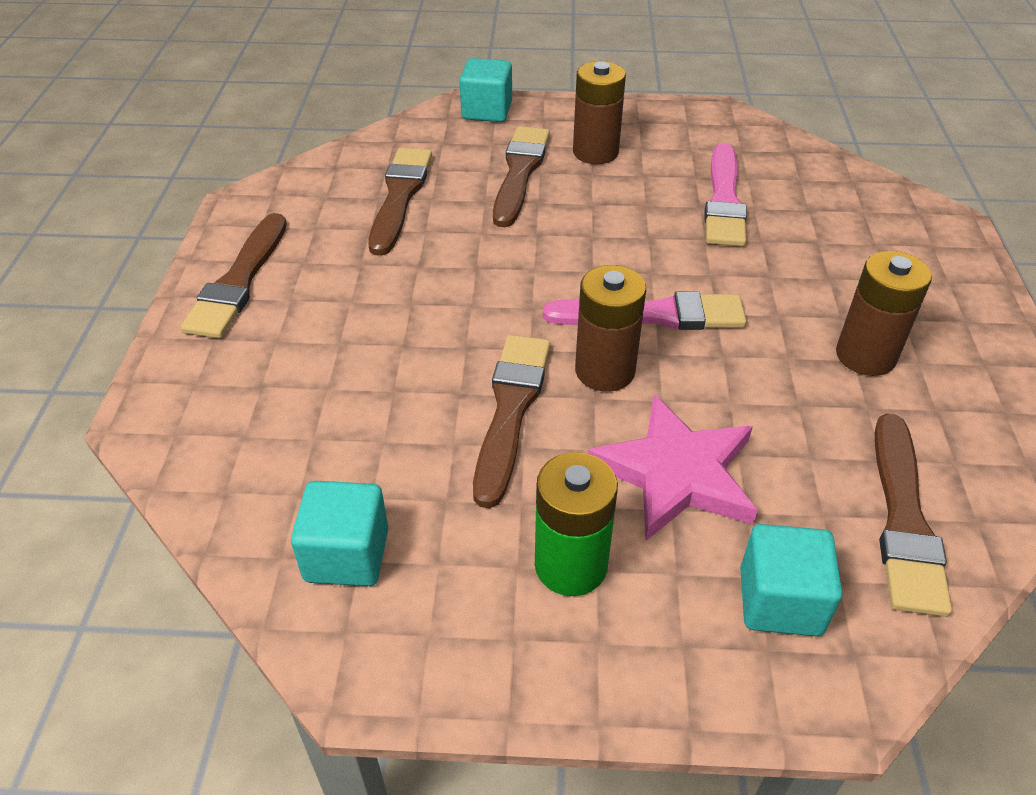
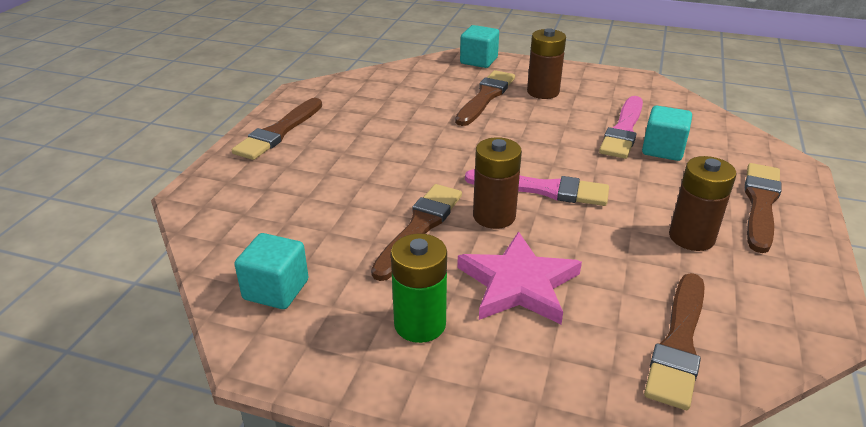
camera: 15 degrees right, 10 degrees down
brown brush [368,148,432,256] -> brown brush moved to [744,163,782,253]
turquoise cube [740,524,842,636] -> turquoise cube moved to [642,106,692,161]

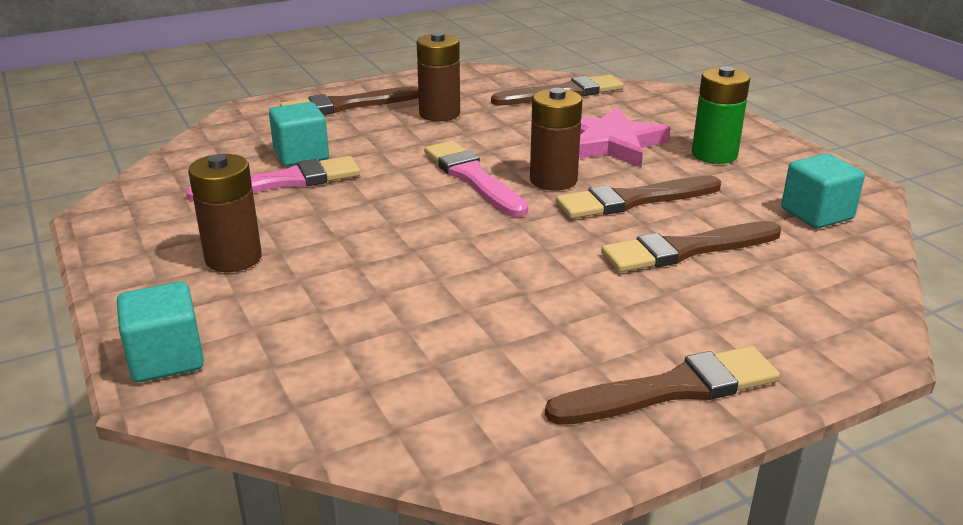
camera: 135 degrees left, 5 degrees down
brown brush [455,70,515,126] -> brown brush moved to [601,221,781,272]

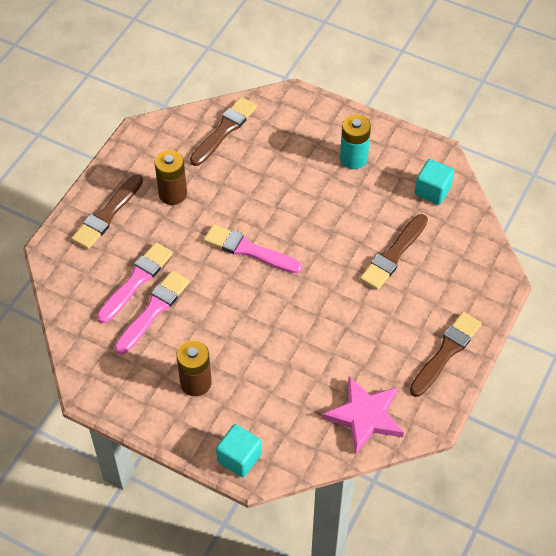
camera: 35 degrees left, 25 degrees up
turquoise cube [269,102,329,166] -> pink brush [97,242,173,323]
brown battery [530,88,582,191] -> none
brown brush [556,176,721,219] -> none
pink star [579,107,671,167] -> pink star moved to [322,377,404,454]
green battery [692,66,750,164] -> turquoise battery [340,115,371,169]

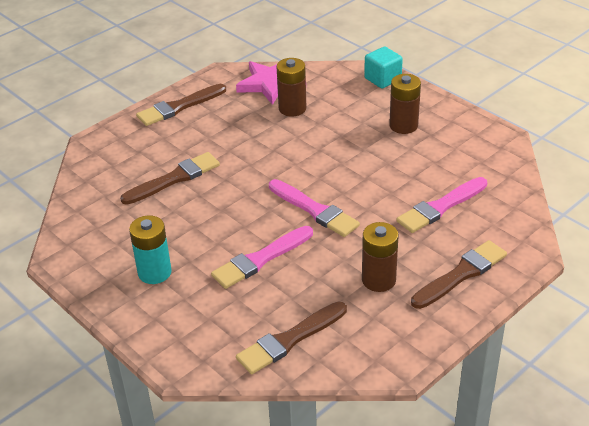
camera: 160 degrees left, 15 degrees down
pink brush [114,270,190,355] -> pink brush moved to [211,226,313,289]
turquoise cube [414,159,454,205] -> none
none -> brown battery [277,58,306,116]

